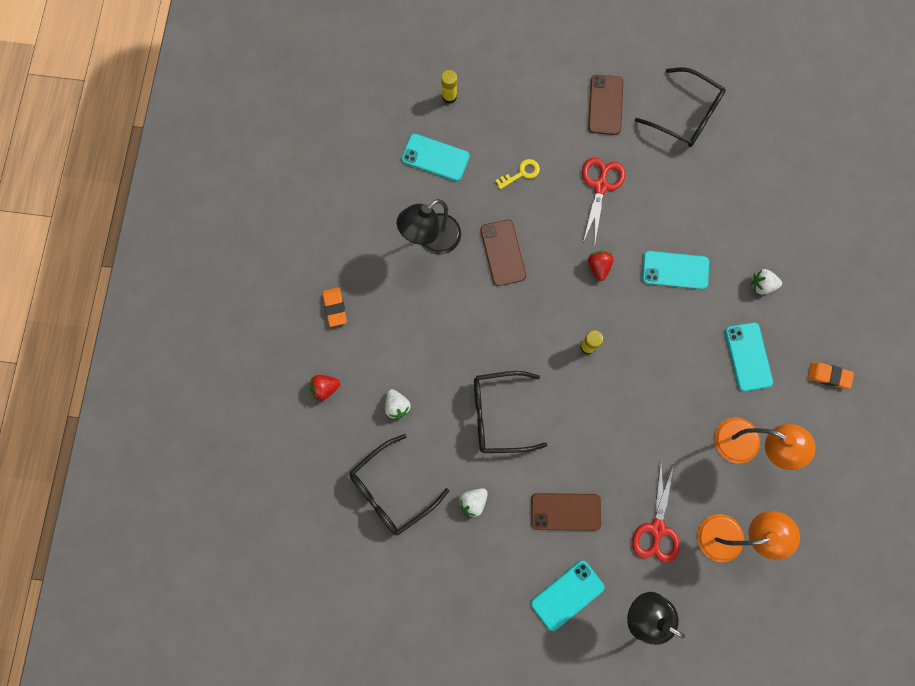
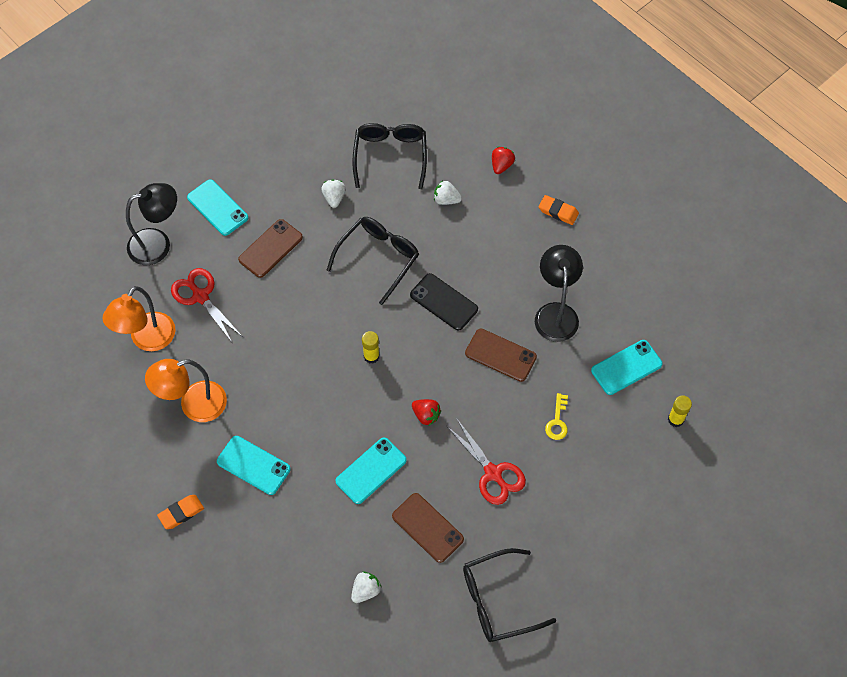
camera: 130 degrees right, 15 degrees down
turquoise phone [531,560,604,631] -> turquoise phone turned 45 degrees counterclockwise [187,179,248,236]
brown phone [588,75,623,135] -> brown phone moved to [392,493,464,563]
white strawberry [751,269,782,295] -> white strawberry moved to [351,572,382,603]
none -> black phone [410,273,478,330]

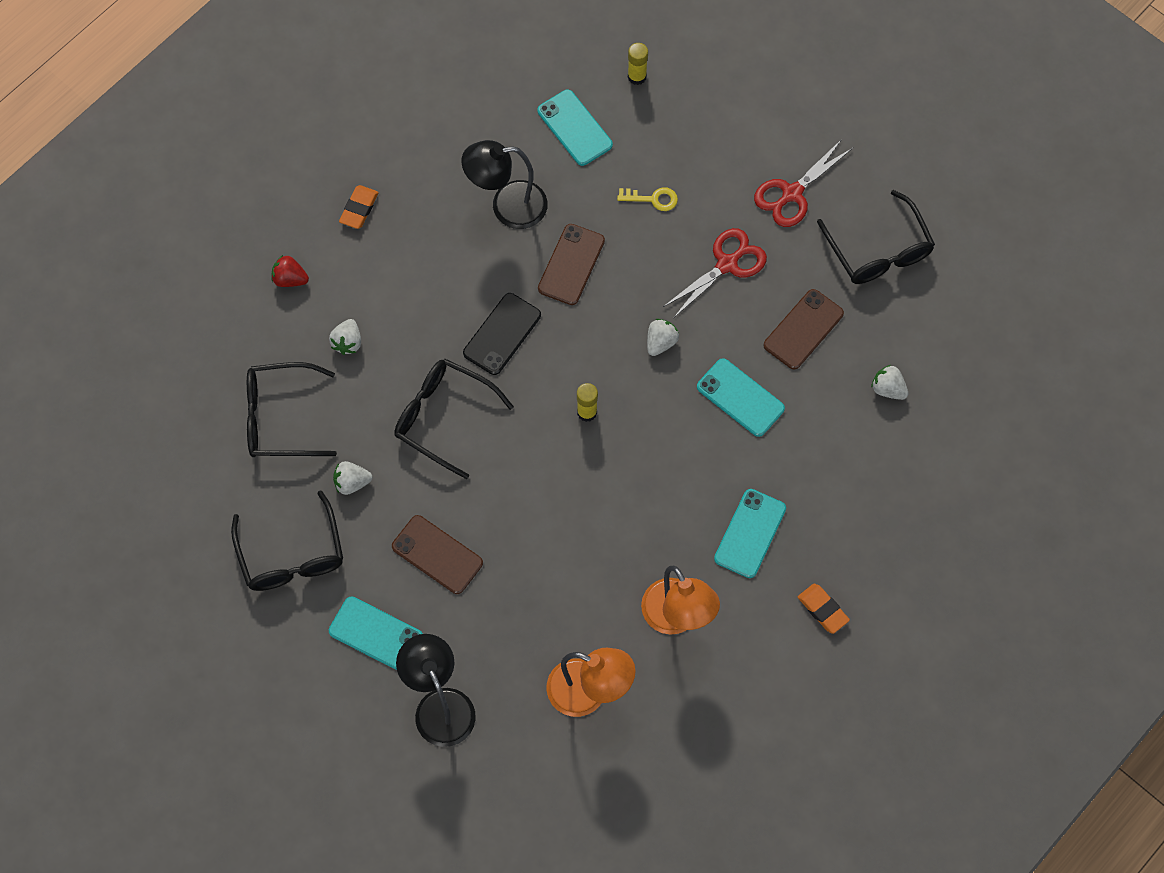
camera: 95 degrees left, 5 degrees up
red scissors [171,268,243,342] -> red scissors moved to [754,139,853,227]
turquoise phone [187,179,248,236] -> turquoise phone turned 75 degrees clockwise [329,597,423,670]
red strawberry [412,399,441,425] -> white strawberry [647,319,679,356]
none -> black glasses [231,490,343,591]

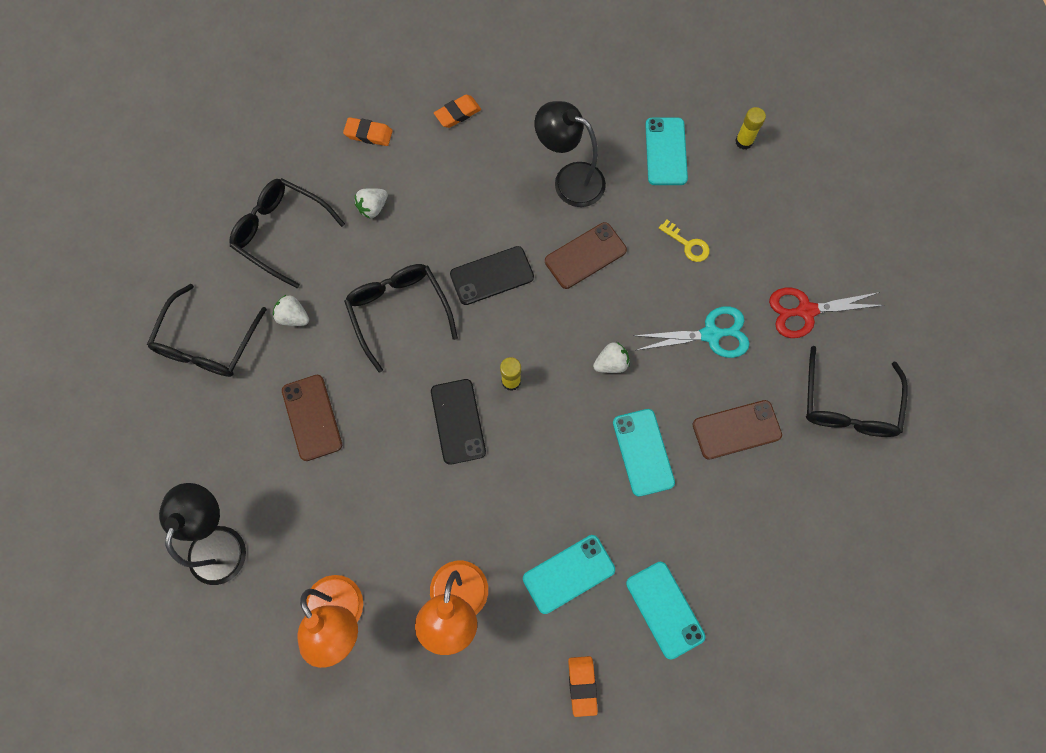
camera: 35 degrees right, 5 degrees up
red strawberry [272,255,309,287] -> orange eraser [343,117,393,146]
turquoise phone [329,597,423,670] -> turquoise phone moved to [626,562,705,660]
red scissors [663,228,767,317] -> turquoise scissors [633,306,750,358]
white strawberry [871,365,908,400] -> none
none -> black phone [431,379,486,465]

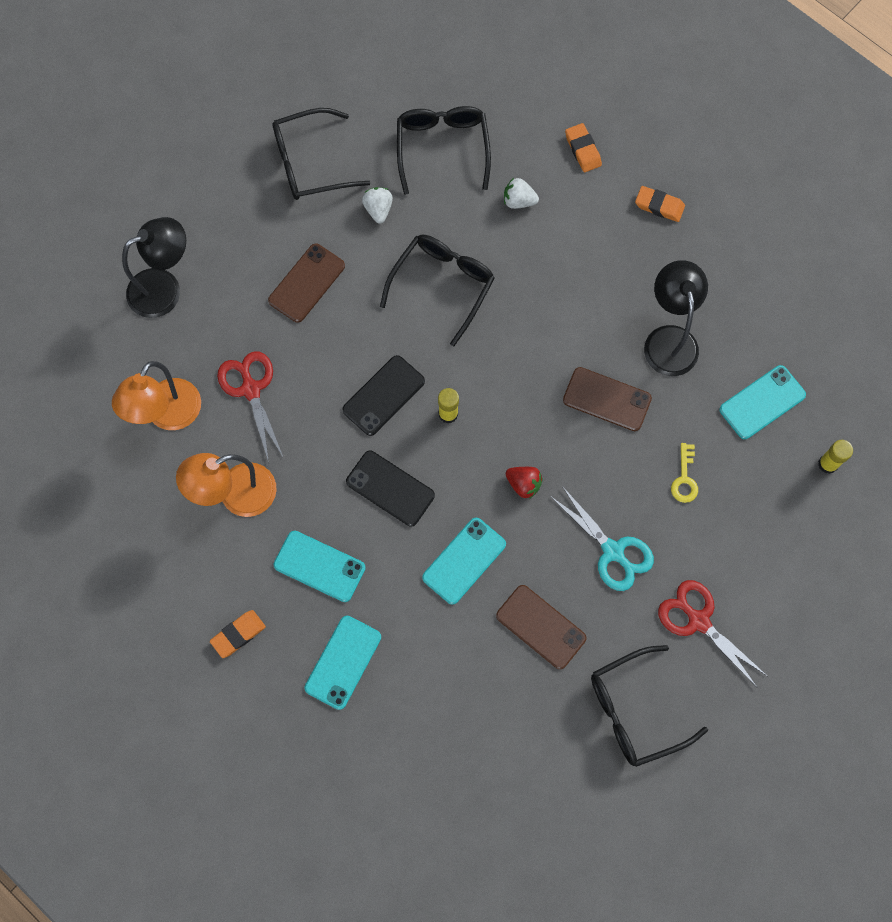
camera: 55 degrees right, 0 degrees up
black phone [450,246,534,305] -> black phone moved to [346,451,435,527]
white strawberry [593,342,630,373] -> red strawberry [506,467,543,499]
none -> red scissors [217,352,283,462]

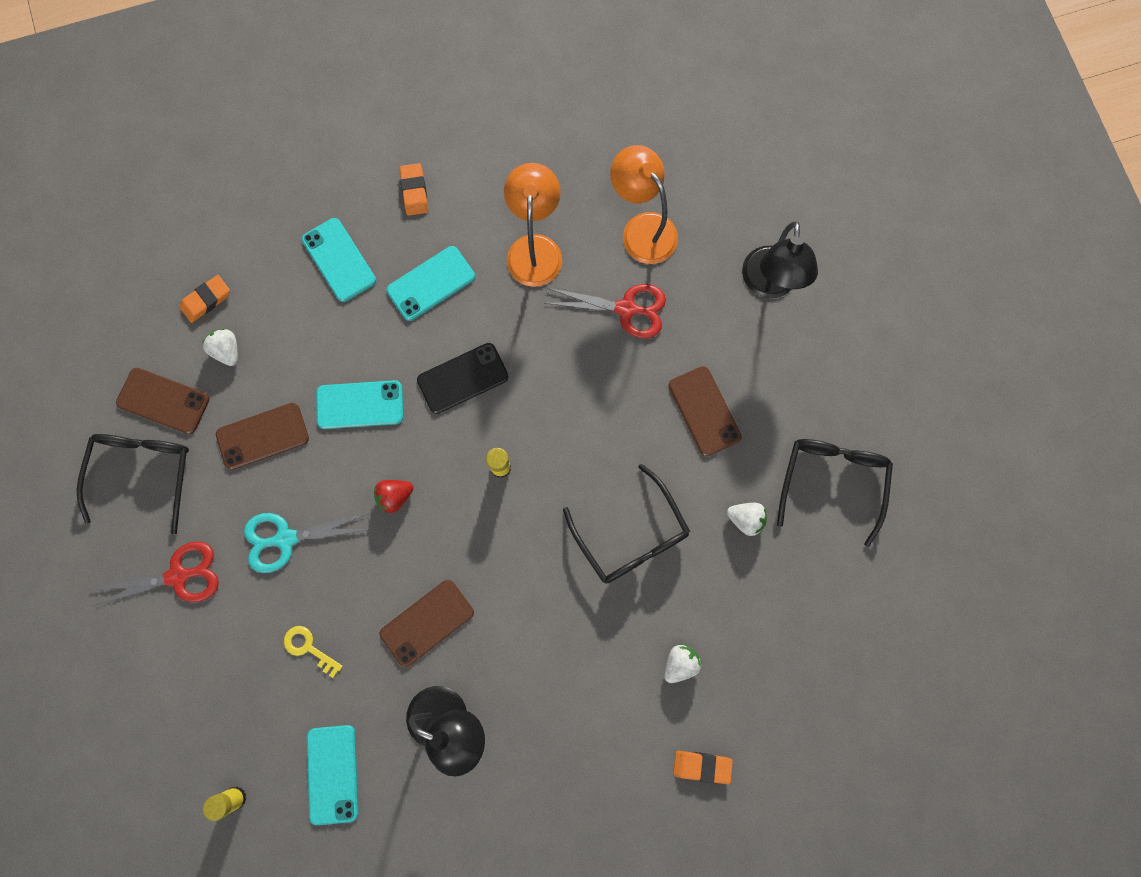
camera: 120 degrees right, 5 degrees up
black phone [342,355,425,436] -> none
black glasses [397,106,491,195] -> none
turquoise phone [422,518,506,605] -> turquoise phone turned 75 degrees counterclockwise [316,380,403,429]
orange eraser [635,186,685,222] -> orange eraser moved to [180,275,230,323]
none -> brown phone [116,368,209,434]
none -> white strawberry [202,329,238,366]

